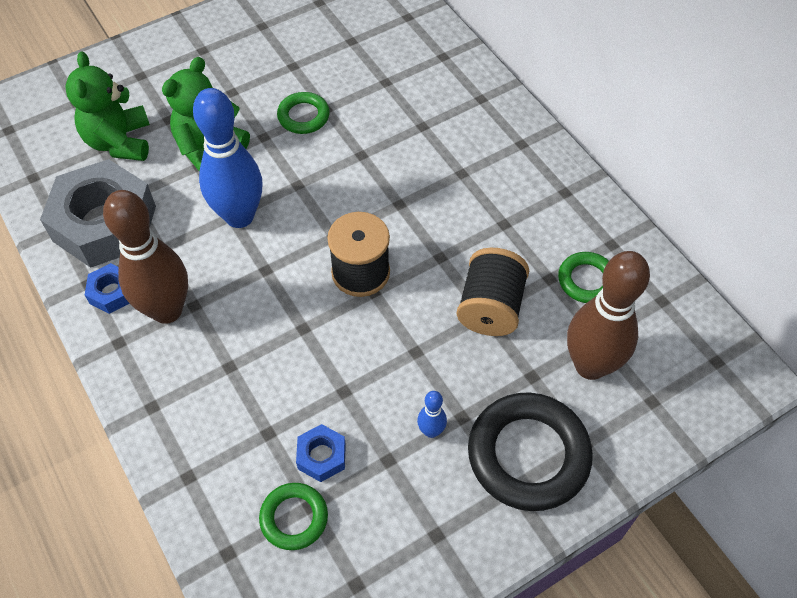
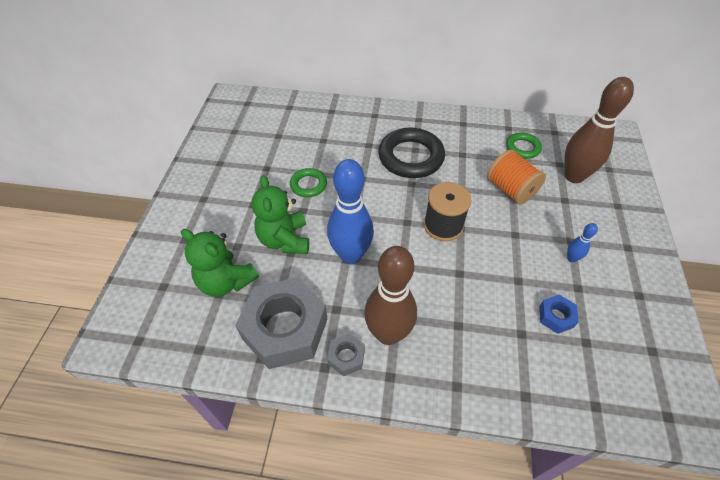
camera: 50 degrees left, 5 degrees down
blue nut [85,263,130,314] -> grey nut [327,334,365,376]
green ring [259,483,328,550] -> none
black spool [457,248,529,336] -> orange spool [487,149,546,205]
black ring [468,392,593,511] -> black ring moved to [378,128,445,178]

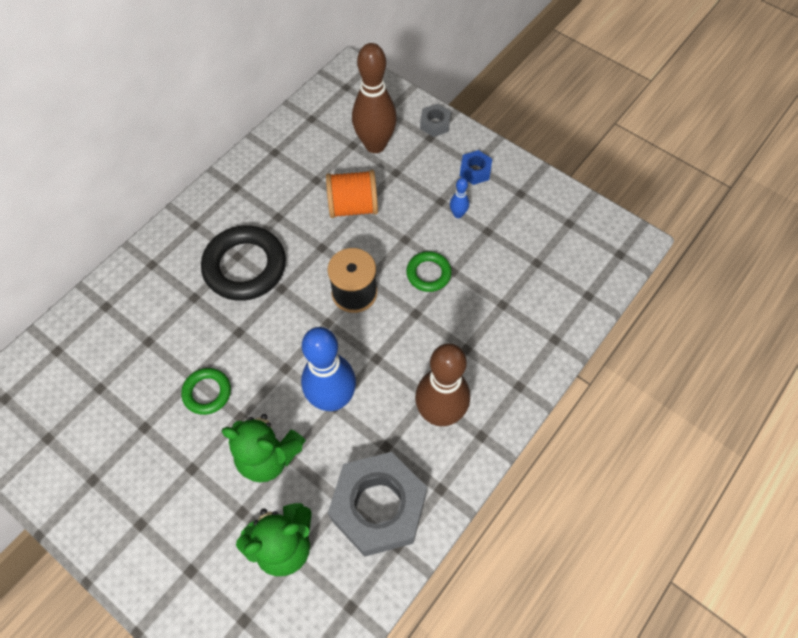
camera: 60 degrees left, 10 degrees up
grey nut [327,334,365,376] -> grey nut moved to [420,104,451,137]
green ring [506,132,542,159] -> green ring moved to [406,251,452,292]
blue nut [539,295,579,334] -> blue nut moved to [460,150,492,185]

